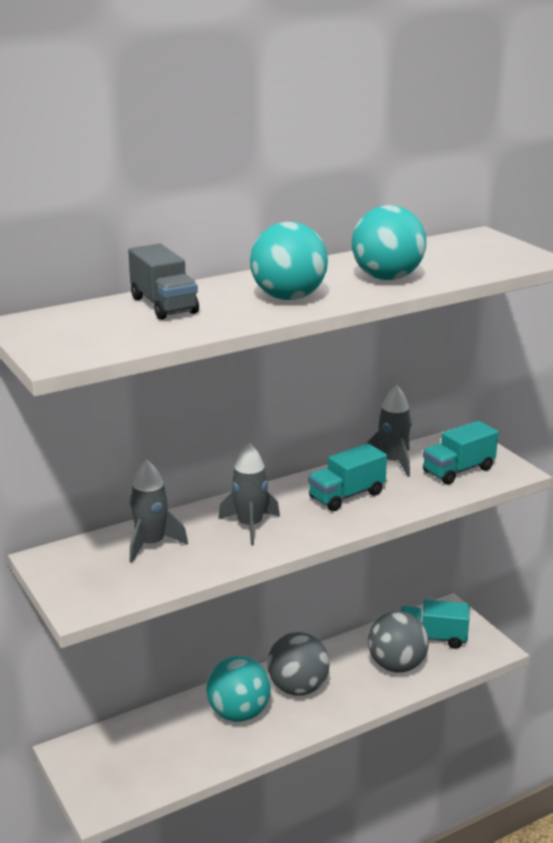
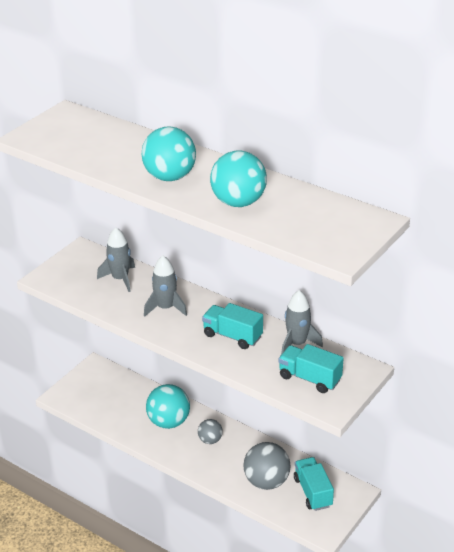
camera: 65 degrees right, 10 degrees up
grey truck [128,244,199,320] -> none
grey ball [267,632,330,696] -> grey ball [198,419,223,444], size x0.56

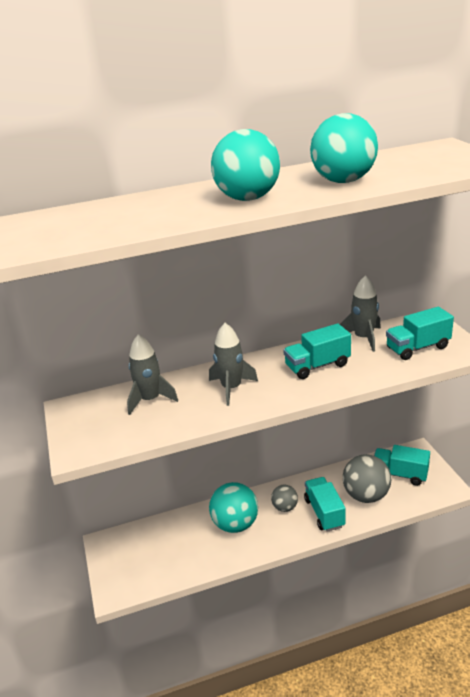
camera: 50 degrees left, 5 degrees down
none -> turquoise truck [304,477,346,532]

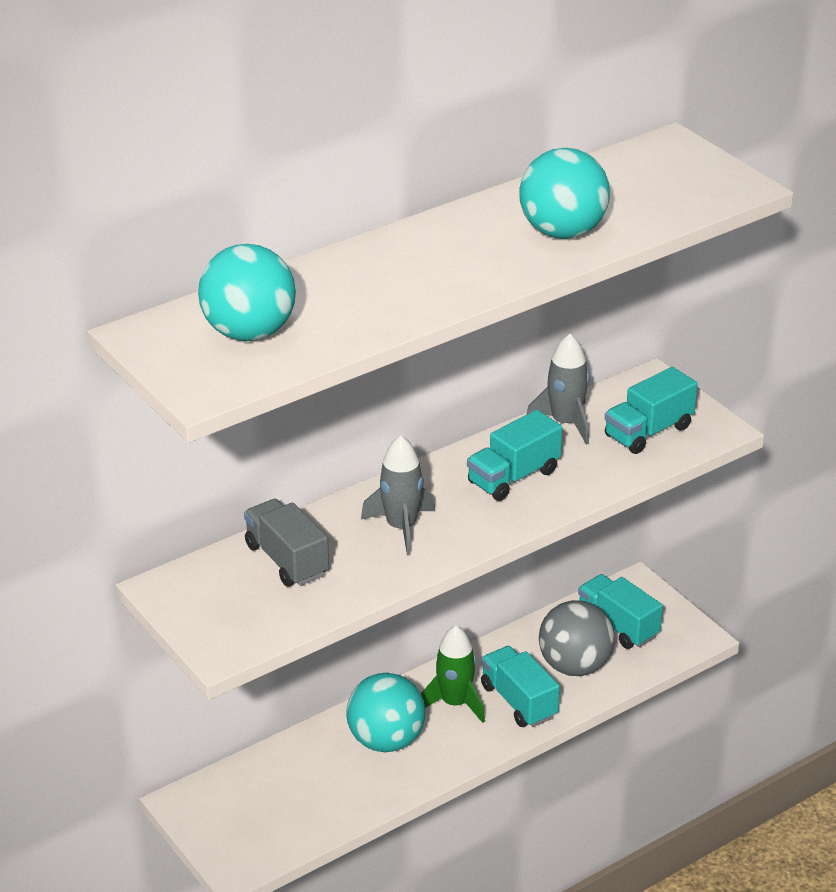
camera: 20 degrees left, 5 degrees up
grey rocket [127,334,178,415] -> grey truck [244,499,329,587]
turquoise ball [211,129,280,201] -> turquoise ball moved to [198,244,296,341]
grey ball [271,485,298,512] -> green rocket [421,625,485,723]
turquoise truck [374,445,430,486] -> turquoise truck turned 45 degrees clockwise [578,574,663,649]

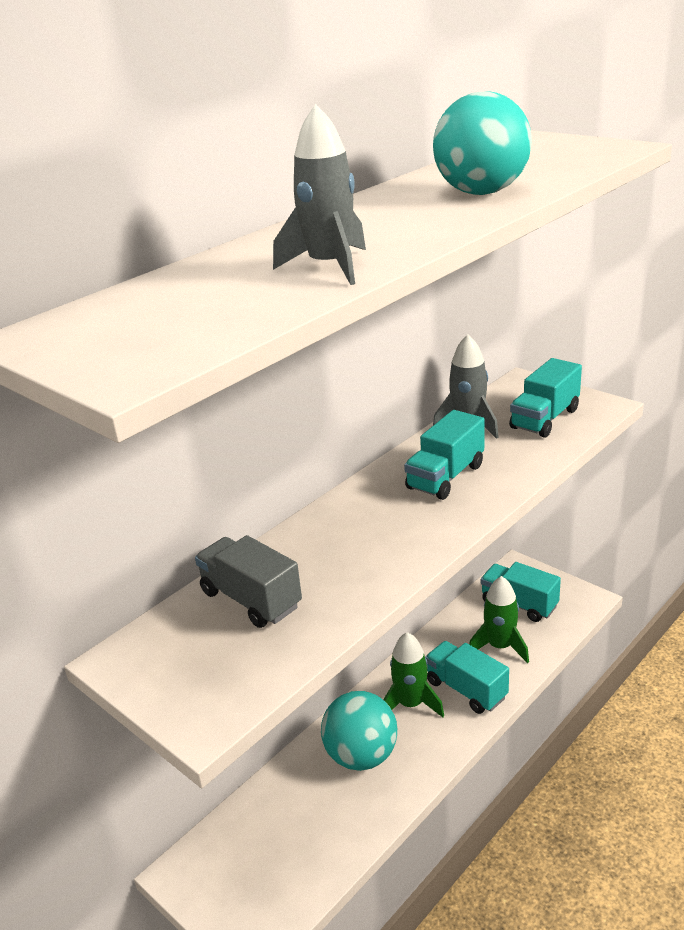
camera: 10 degrees left, 5 degrees down
turquoise ball [198,244,296,341] -> none
grey rocket [361,435,435,555] -> grey rocket moved to [273,104,366,285]
grey ball [539,600,615,676] -> green rocket [469,576,529,663]

